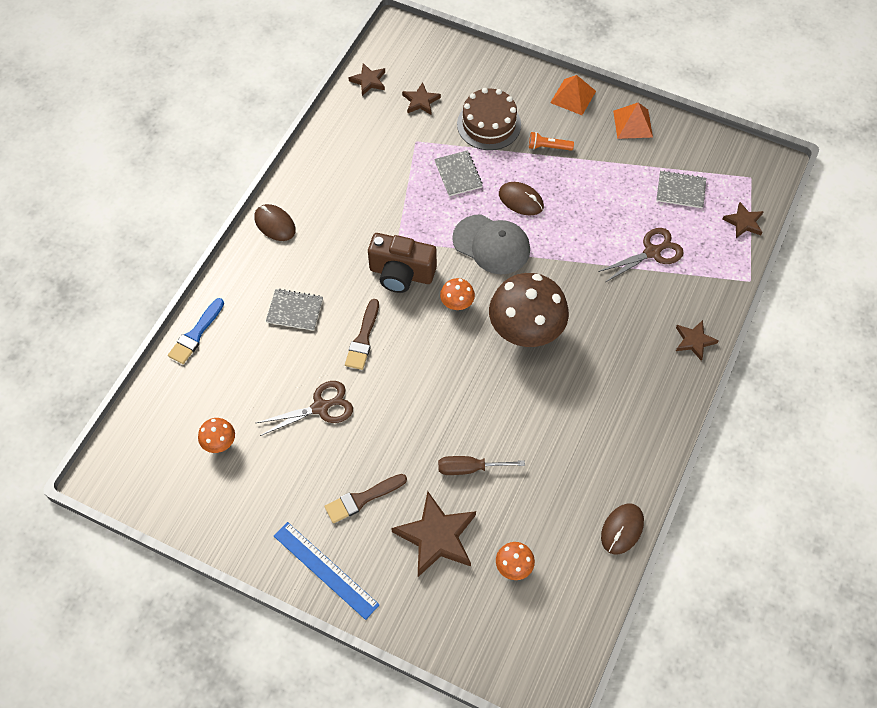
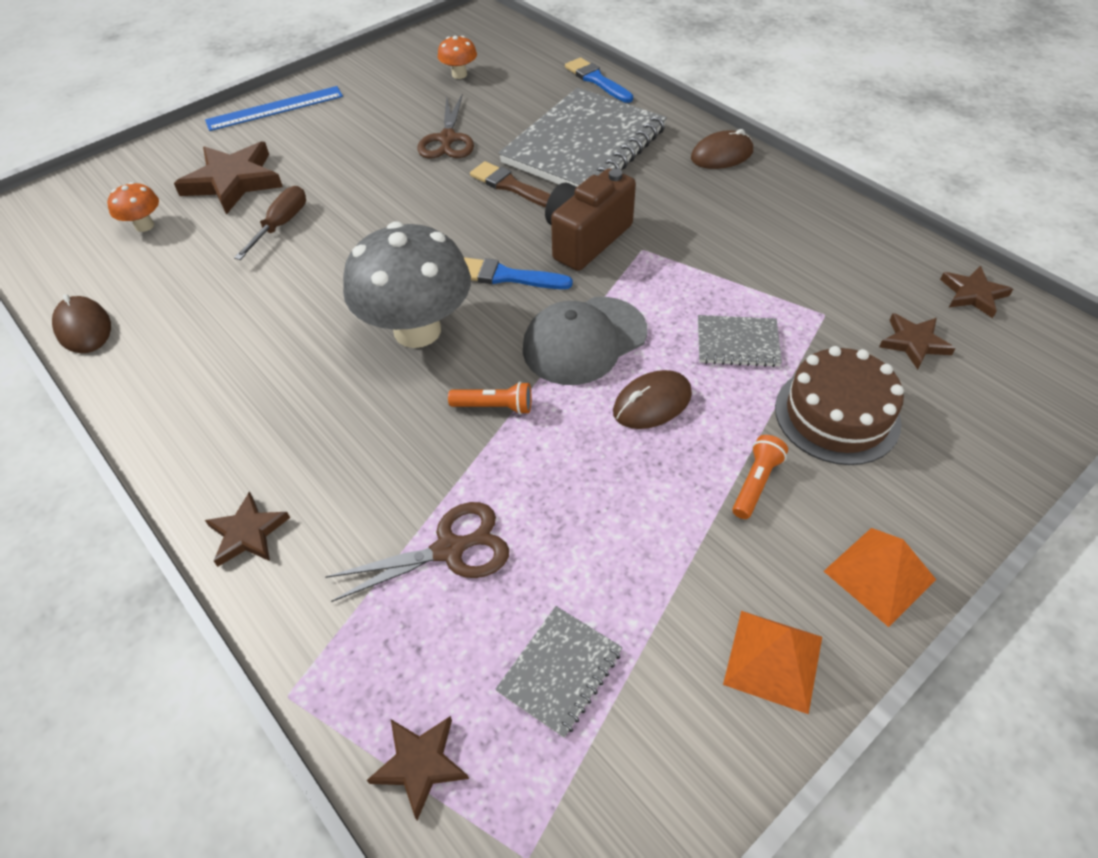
camera: 115 degrees right, 10 degrees down
grey notebook [266,289,323,331] -> grey notebook [499,87,667,187], size x2.26
brown brush [324,474,407,523] -> none
orange mushroom [440,278,475,310] -> blue brush [464,257,573,289]
brown mushroom [489,273,569,347] -> grey mushroom [343,222,471,348]
brown scissors [598,228,684,282] -> brown scissors turned 105 degrees counterclockwise [325,502,509,602]
none -> orange flashlight [448,382,532,415]

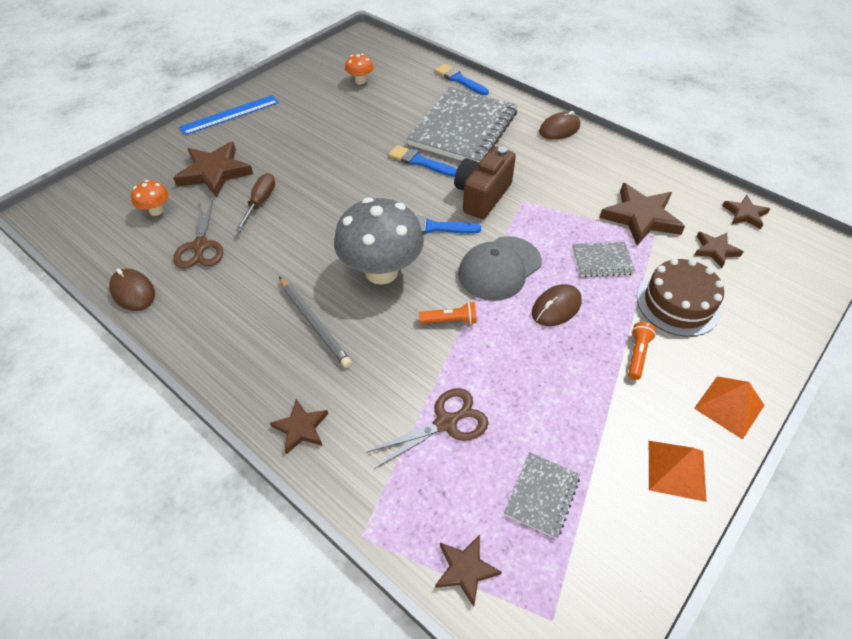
camera: 10 degrees left, 0 degrees up
brown scissors [418,95,474,159] -> brown scissors moved to [173,200,223,269]
brown brush [470,161,550,208] -> blue brush [389,145,457,177]
none -> grey pencil [279,277,352,368]
none -> brown star [599,183,685,246]

